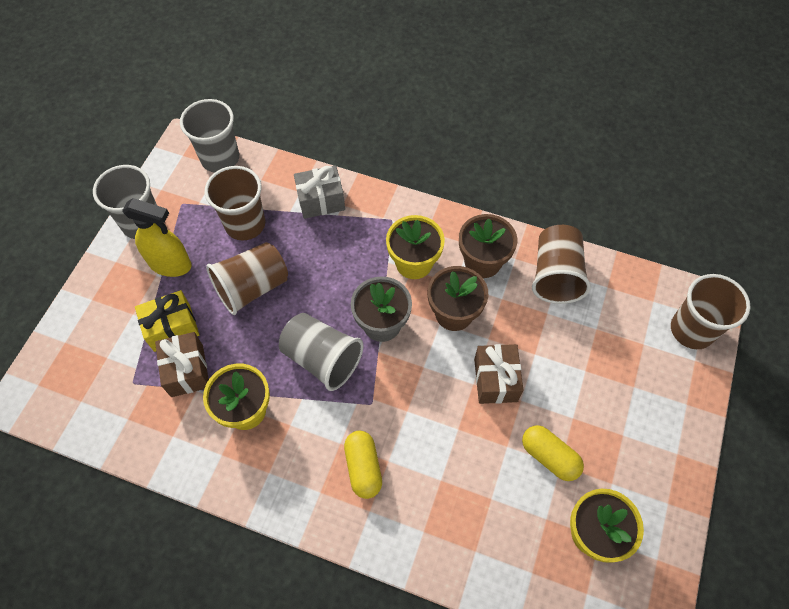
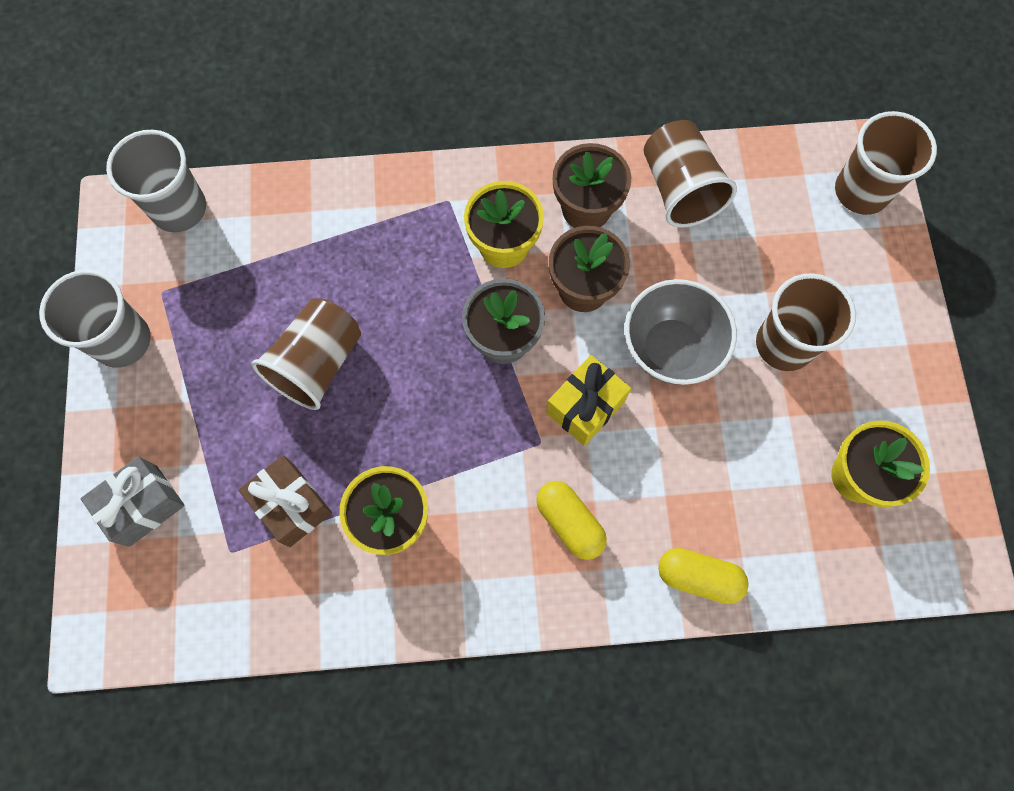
camera: 25 degrees left, 10 degrees up
yellow spray bottle [122,198,192,277] -> none
yellow gift [135,290,199,352] -> yellow gift moved to [546,355,631,446]
brown cup [205,166,265,240] -> brown cup moved to [756,273,856,371]
grey cup [279,313,363,391] -> none
grey gift [294,165,345,219] -> grey gift moved to [80,456,185,547]
brown gift [474,344,524,404] -> grey bowl [625,279,737,385]
yellow capsule [522,425,584,481] -> yellow capsule moved to [658,548,749,604]

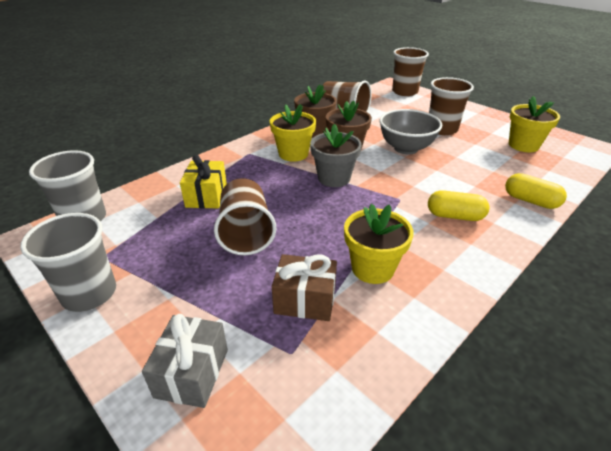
camera: 40 degrees left, 35 degrees down
yellow gift [546,355,631,446] -> yellow gift moved to [180,155,227,208]
yellow capsule [658,548,749,604] -> yellow capsule turned 60 degrees clockwise [505,173,567,209]

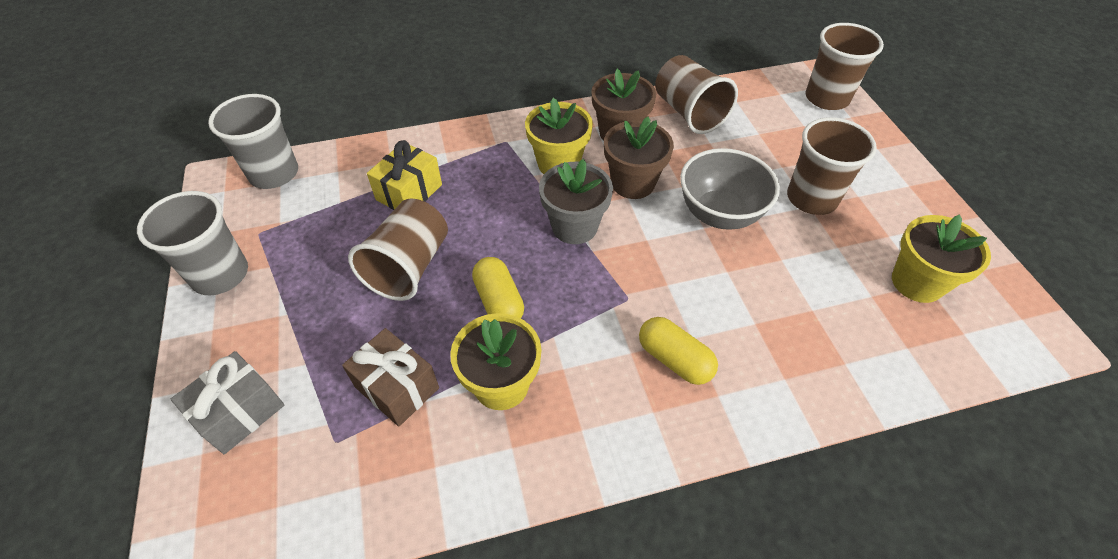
camera: 30 degrees right, 15 degrees up
yellow capsule [505,173,567,209] -> yellow capsule moved to [472,257,524,319]

